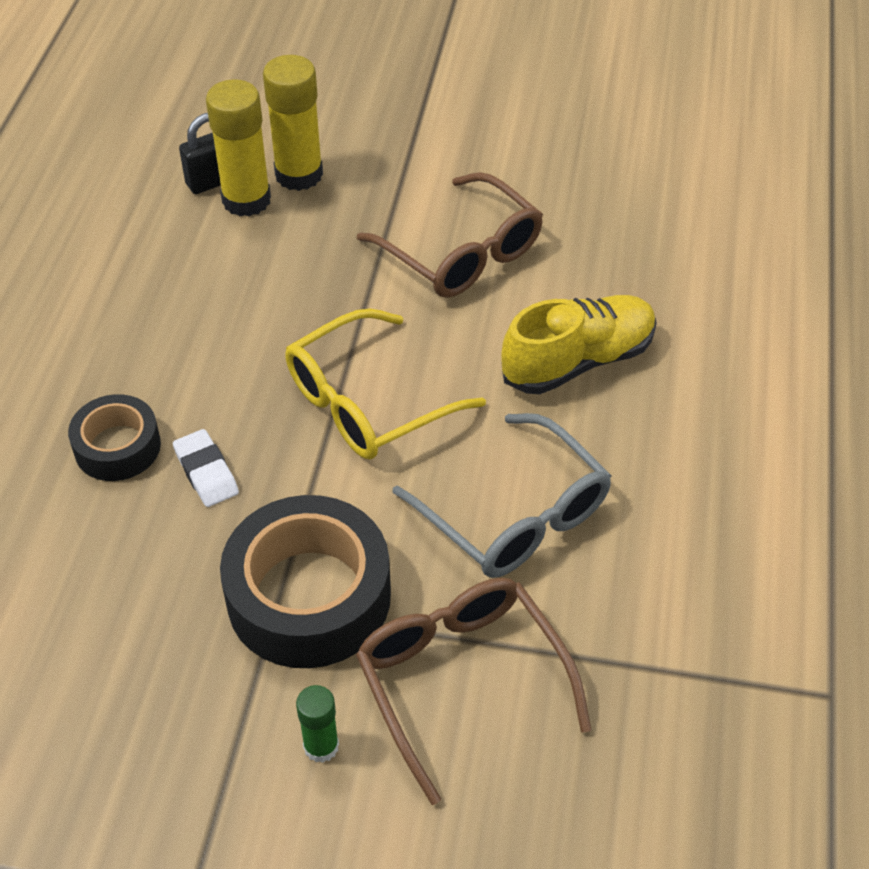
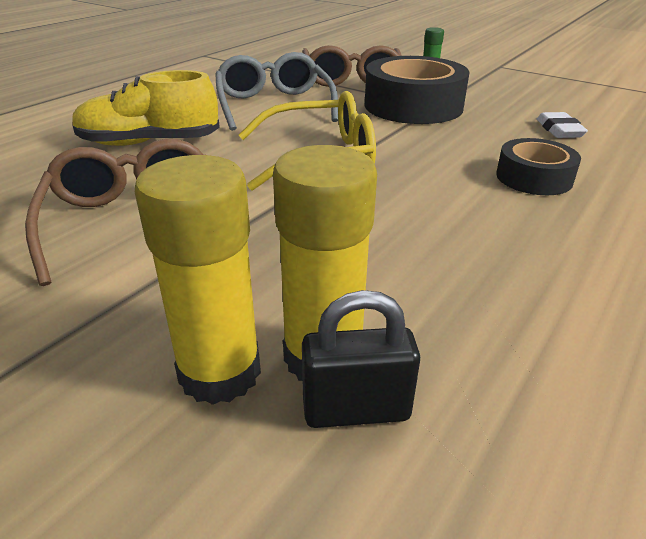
camera: 155 degrees left, 15 degrees down
white eraser [173,429,239,507] -> white eraser moved to [537,112,588,138]

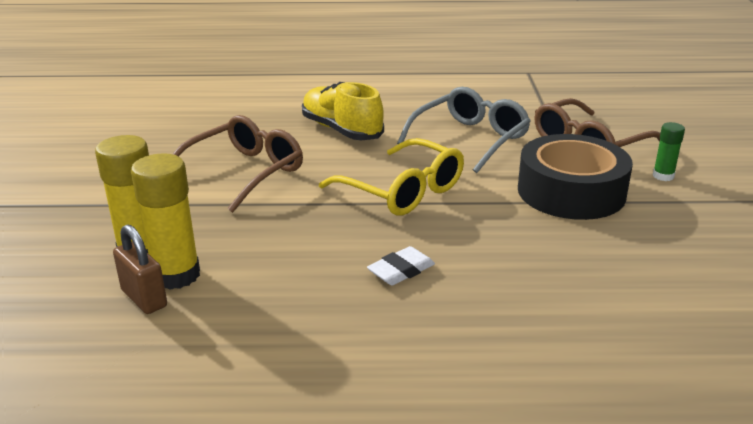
camera: 55 degrees right, 5 degrees down
black padlock [302,290,420,428] -> brown padlock [113,225,167,314]
black tape [496,138,581,195] -> none
white eraser [537,112,588,138] -> white eraser moved to [367,246,435,286]

